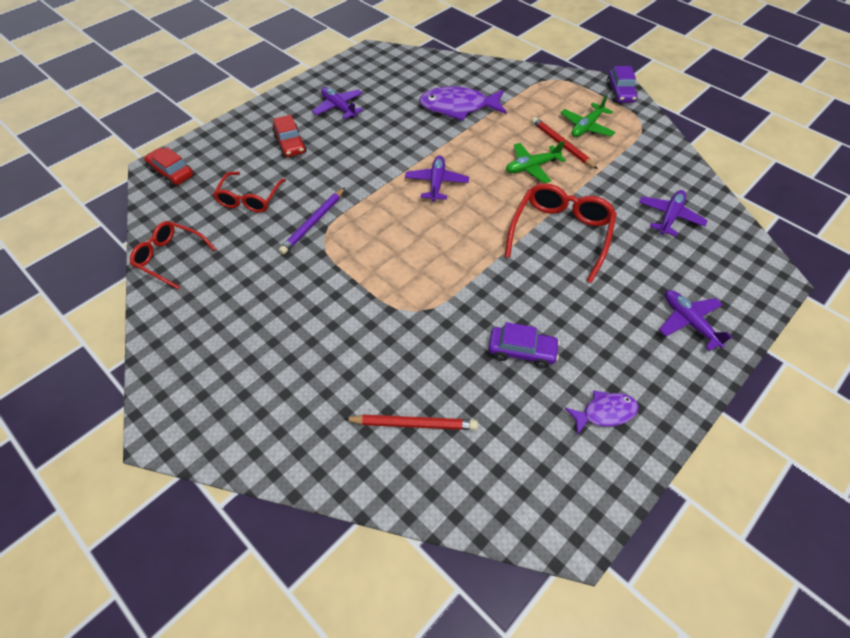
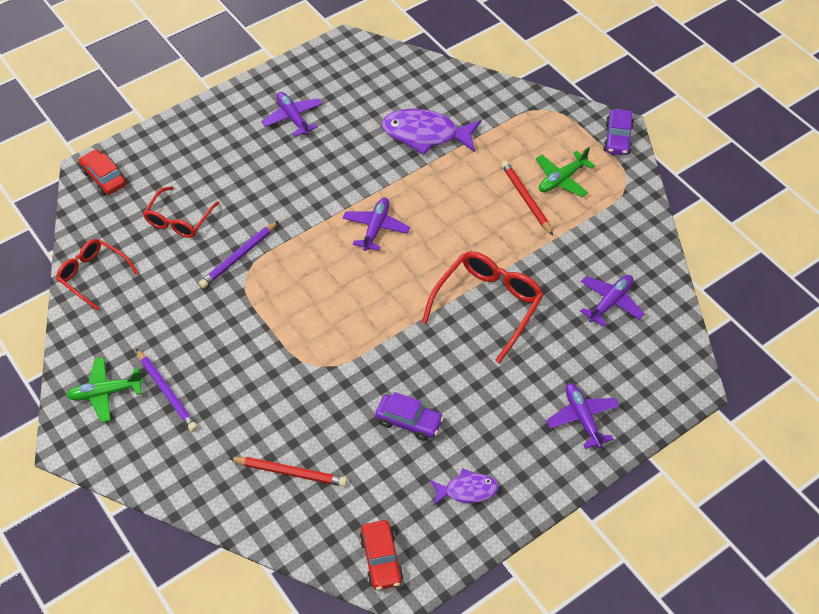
camera: 10 degrees right, 0 degrees up
red car [272,115,307,158] -> red car moved to [359,520,403,590]
green plane [506,141,566,183] -> green plane moved to [66,357,144,423]
none -> purple pencil [136,348,198,432]

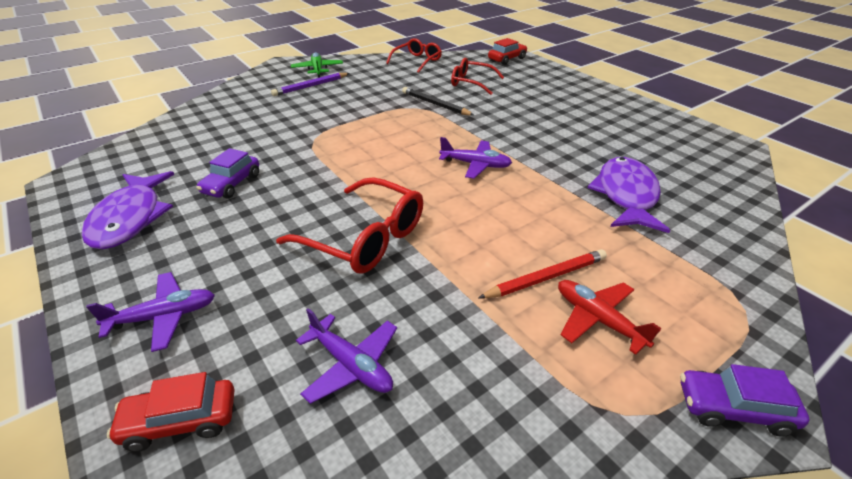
camera: 90 degrees right, 15 degrees down
purple pencil [199,221,278,288] -> black pencil [402,87,474,116]
red pencil [229,457,347,487] -> none
purple plane [262,92,322,137] -> none
red car [359,520,403,590] -> red car moved to [107,372,235,452]
purple fish [430,468,499,506] -> purple fish [82,171,174,249], size x1.79
green plane [536,147,595,197] -> red plane [558,280,661,355]

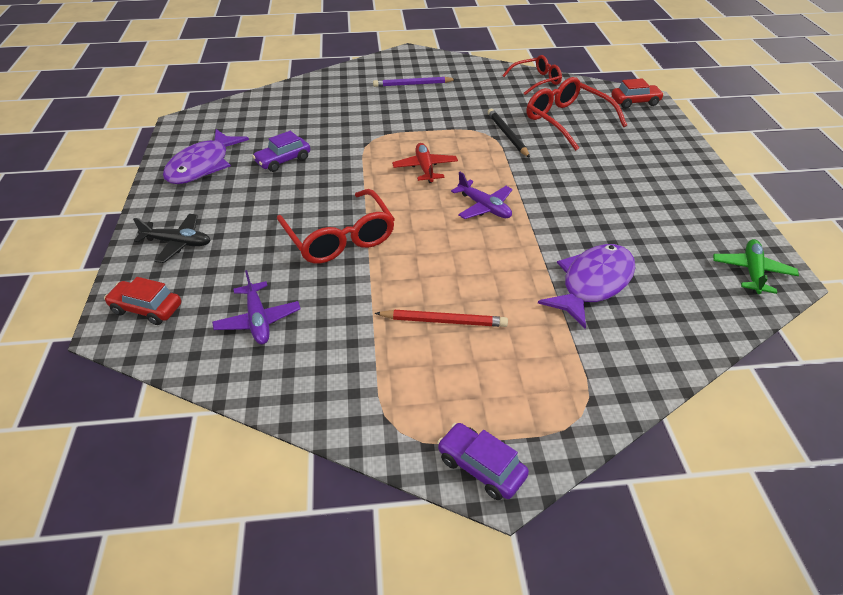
camera: 30 degrees right, 5 degrees up
purple plane [86,272,215,352] -> black plane [133,214,211,263]
green plane [291,52,343,78] -> green plane moved to [713,239,799,294]
red glasses [451,58,504,95] -> red glasses [527,77,627,151], size x1.52
red plane [558,280,661,355] -> red plane moved to [392,143,458,183]

